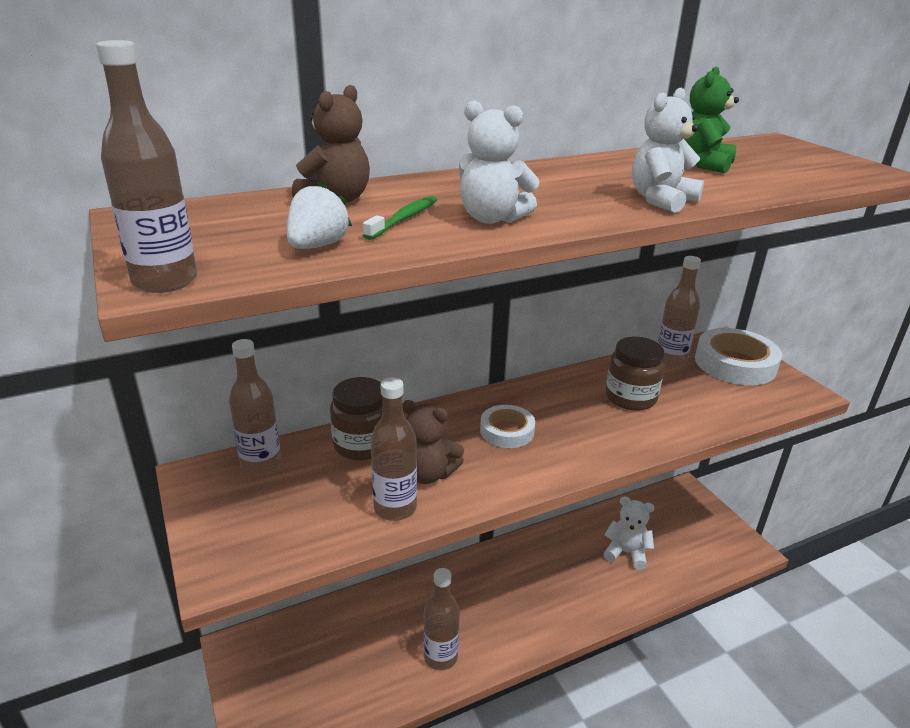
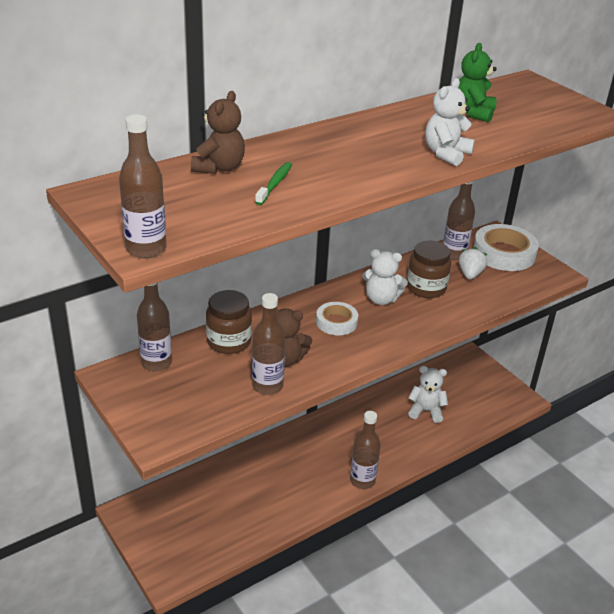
camera: 10 degrees left, 5 degrees up
white strawberry [287,181,352,249] -> white strawberry moved to [459,247,487,279]
brown bottle [423,568,460,670] -> brown bottle moved to [350,411,381,489]
white teddy bear [459,101,539,224] -> white teddy bear moved to [362,249,408,305]

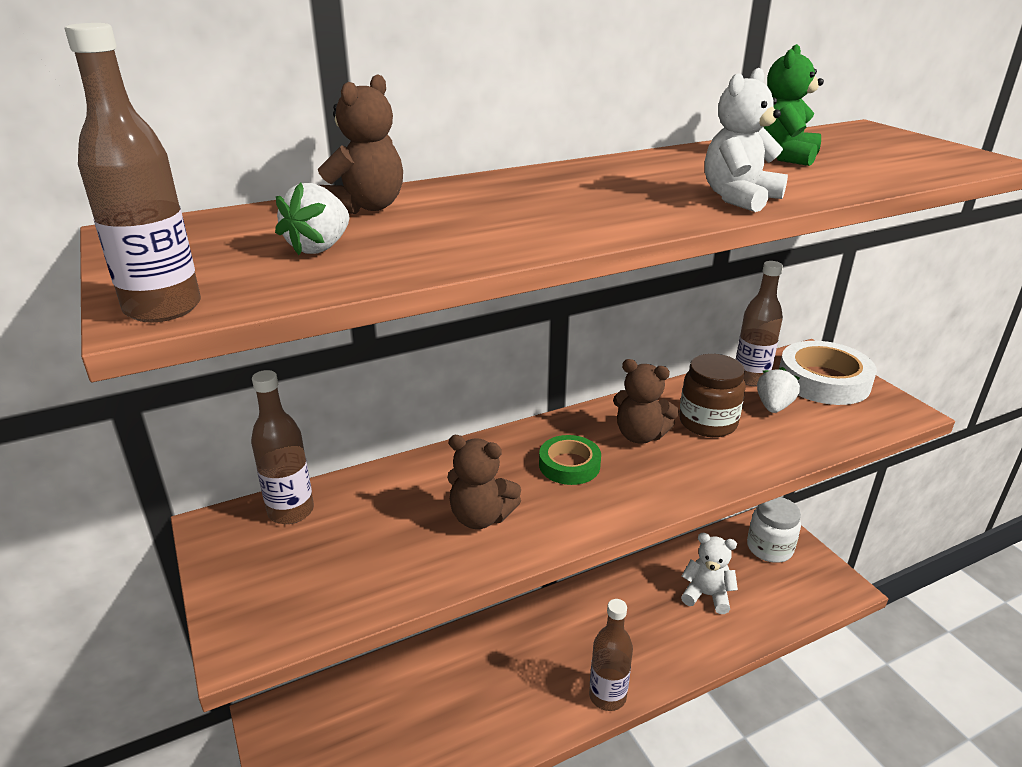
camera: 10 degrees right, 5 degrees down
brown jar [206,290,252,354] -> none
brown bottle [252,293,285,395] -> none
green toothbrush [255,162,292,205] -> none
white tape [316,302,358,335] -> green tape [539,435,601,485]
white teddy bear [362,249,408,305] -> brown teddy bear [613,359,679,444]
none -> white strawberry [275,182,349,255]
none -> white jar [747,497,801,563]

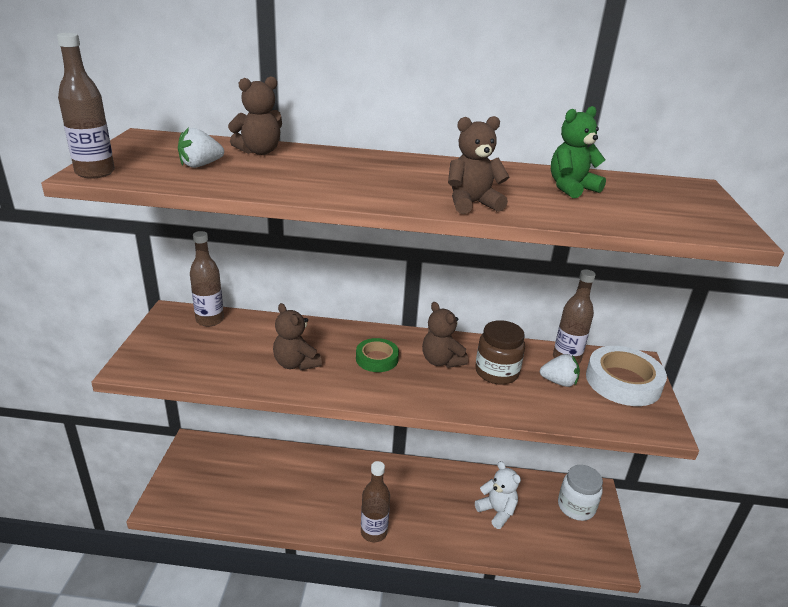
camera: 30 degrees right, 0 degrees up
white teddy bear [705,68,788,212] -> brown teddy bear [448,116,510,214]
white strawberry [757,367,800,413] -> white strawberry turned 45 degrees clockwise [540,354,580,387]

